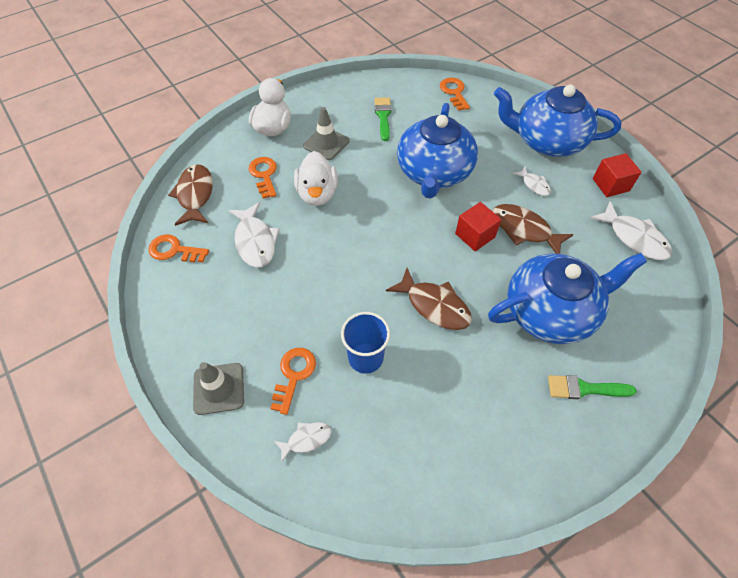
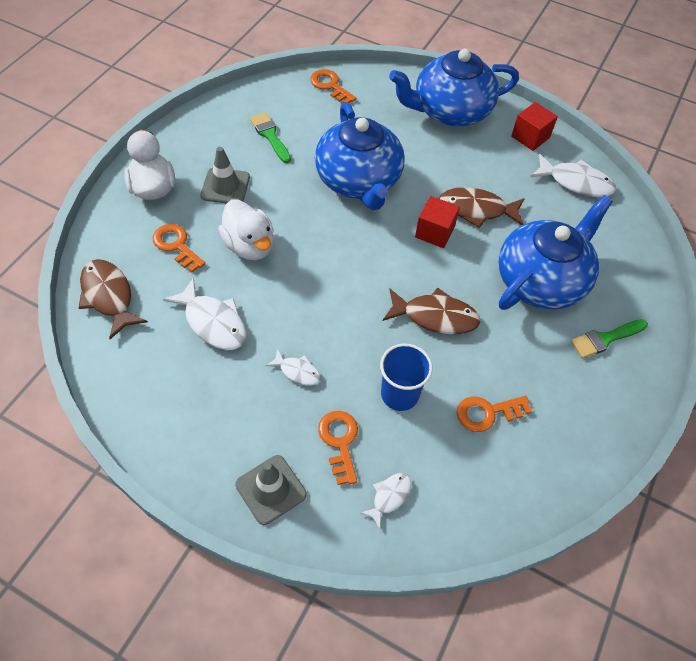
camera: 30 degrees left, 0 degrees up
orange key [148,234,209,263] -> orange key moved to [457,396,532,432]
white fish [513,167,551,196] -> white fish moved to [266,349,321,386]

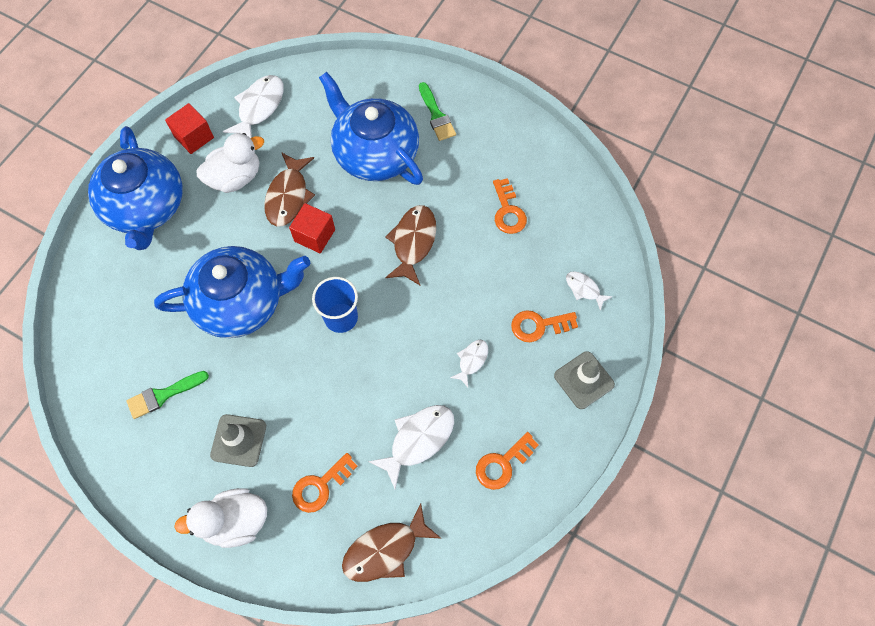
camera: 85 degrees left, 10 degrees up
white duck [218,199,274,260] -> white duck moved to [196,133,264,193]
orange key [310,69,357,103] -> orange key moved to [476,432,539,490]
blue cup [380,344,433,411] -> blue cup moved to [312,277,358,333]

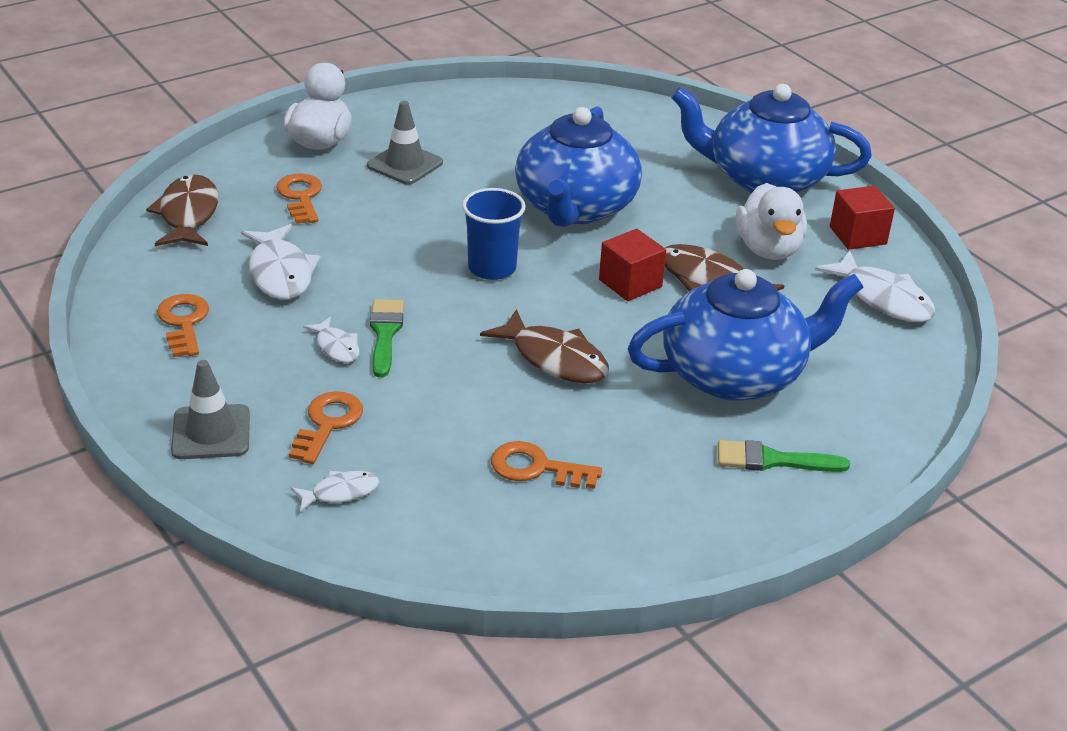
camera: 115 degrees right, 30 degrees down
green brush [126,371,209,419] -> green brush moved to [370,299,404,377]

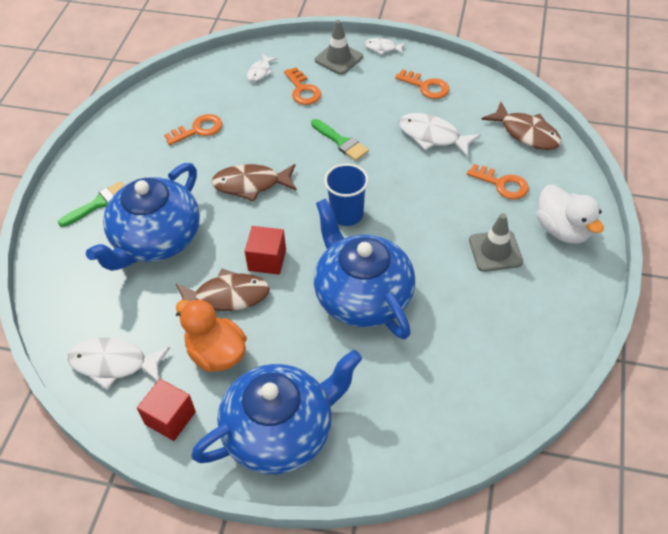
camera: 140 degrees right, 15 degrees up
white fish [303,317,360,363] -> white fish moved to [364,38,406,55]
white duck [736,183,807,260] -> orange duck [176,299,247,372]

